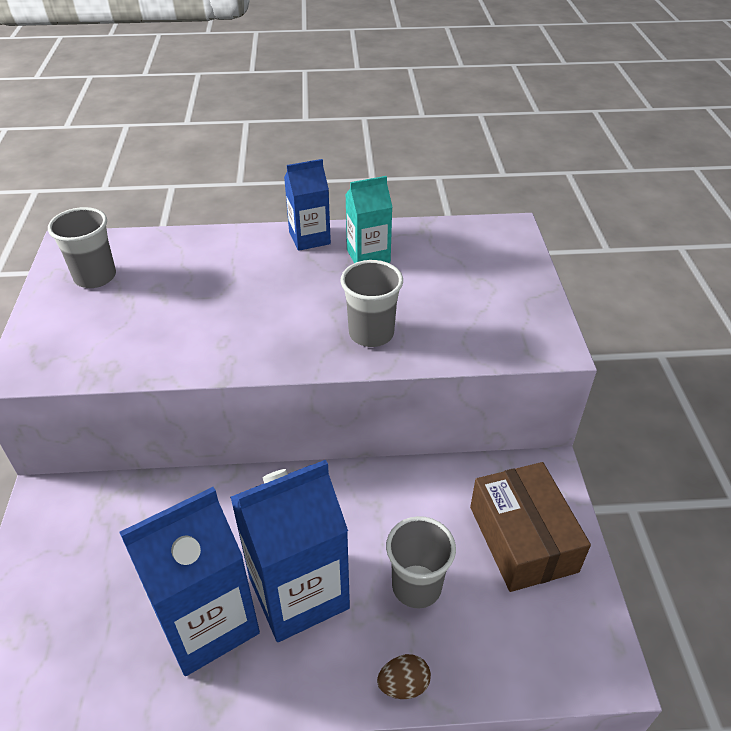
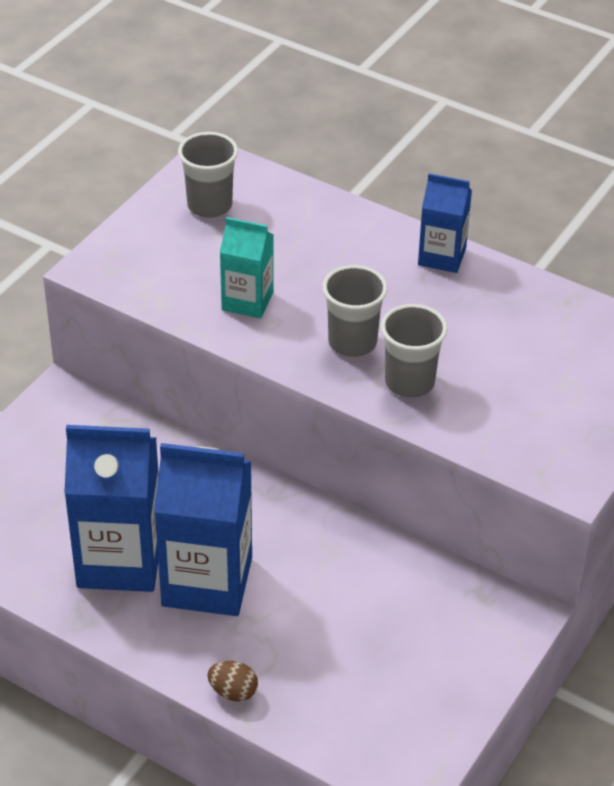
camera: 35 degrees right, 0 degrees up
turquoise carton [345,176,392,263] -> turquoise carton moved to [220,217,274,319]
grey cup [386,516,456,608] -> grey cup moved to [322,265,388,357]
brown box [470,462,591,592] -> none

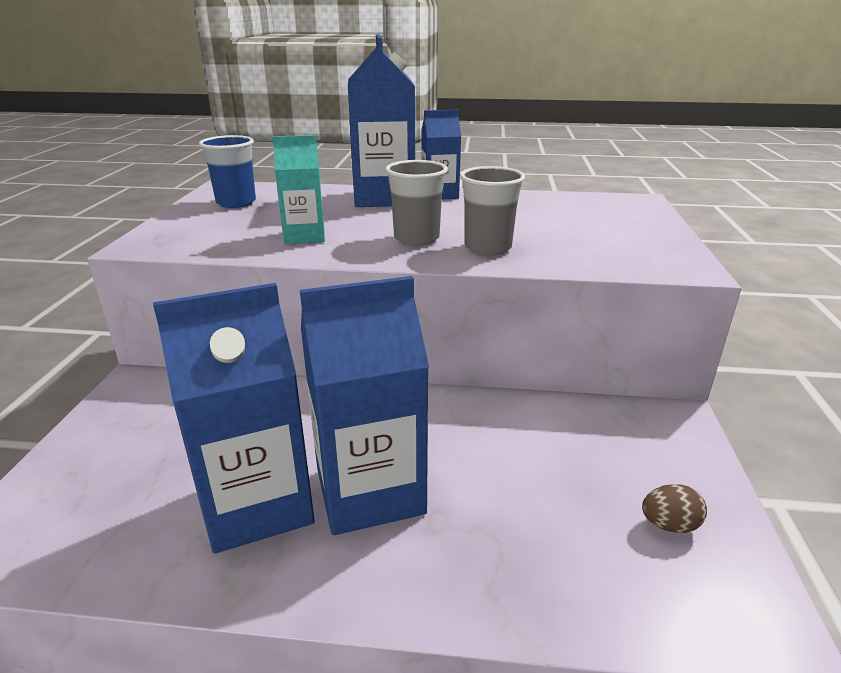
camera: 25 degrees left, 15 degrees down
grey cup [178,132,238,218] -> blue cup [199,135,256,208]
brown egg [207,661,258,702] -> brown egg moved to [642,484,707,533]
none -> blue carton [348,34,415,207]

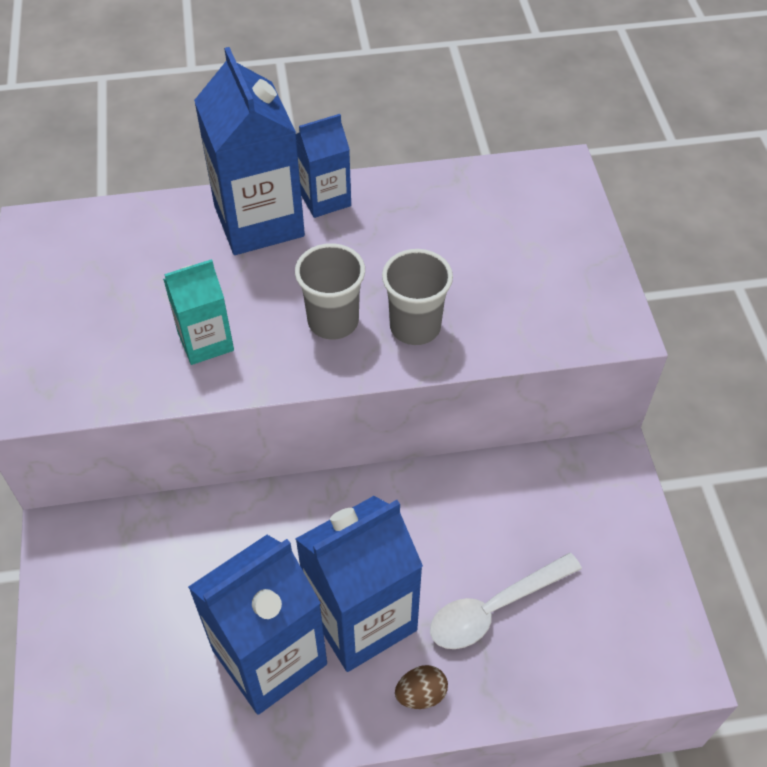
camera: 15 degrees left, 25 degrees up
blue cup [199,135,256,208] -> none
brown egg [642,484,707,533] -> brown egg moved to [395,665,448,709]
none -> white spoon [430,553,582,649]

